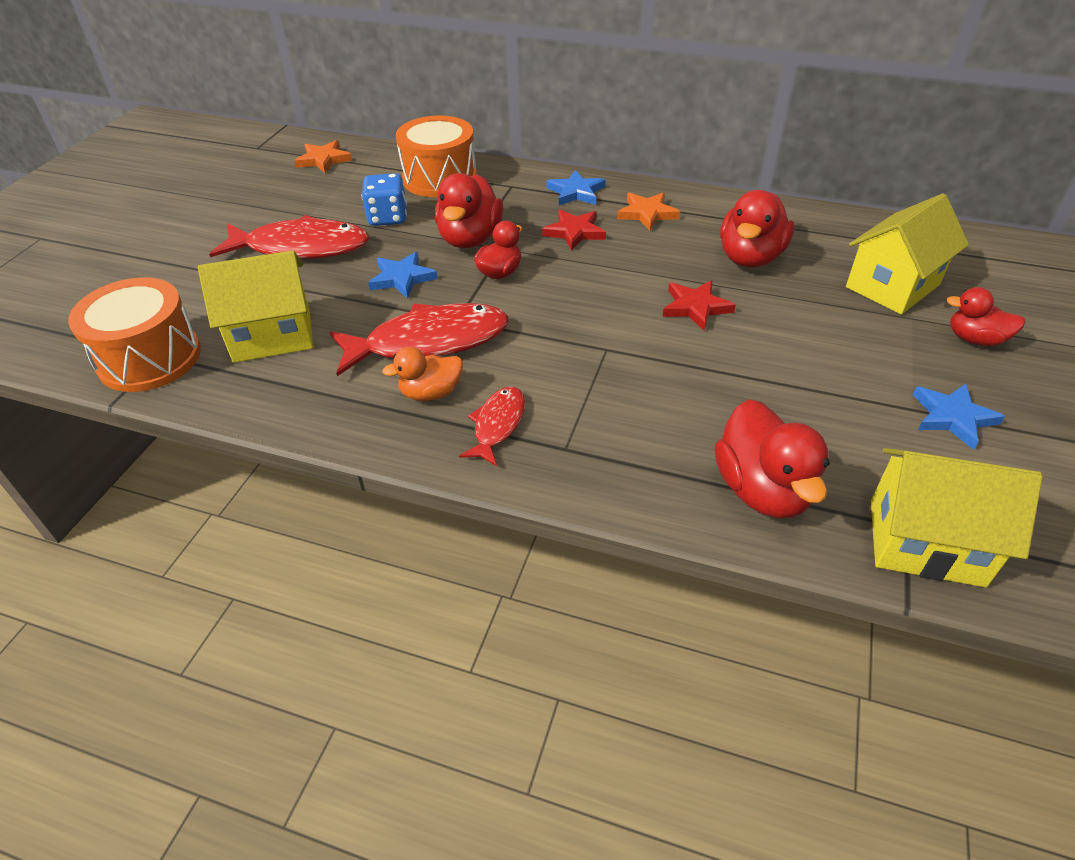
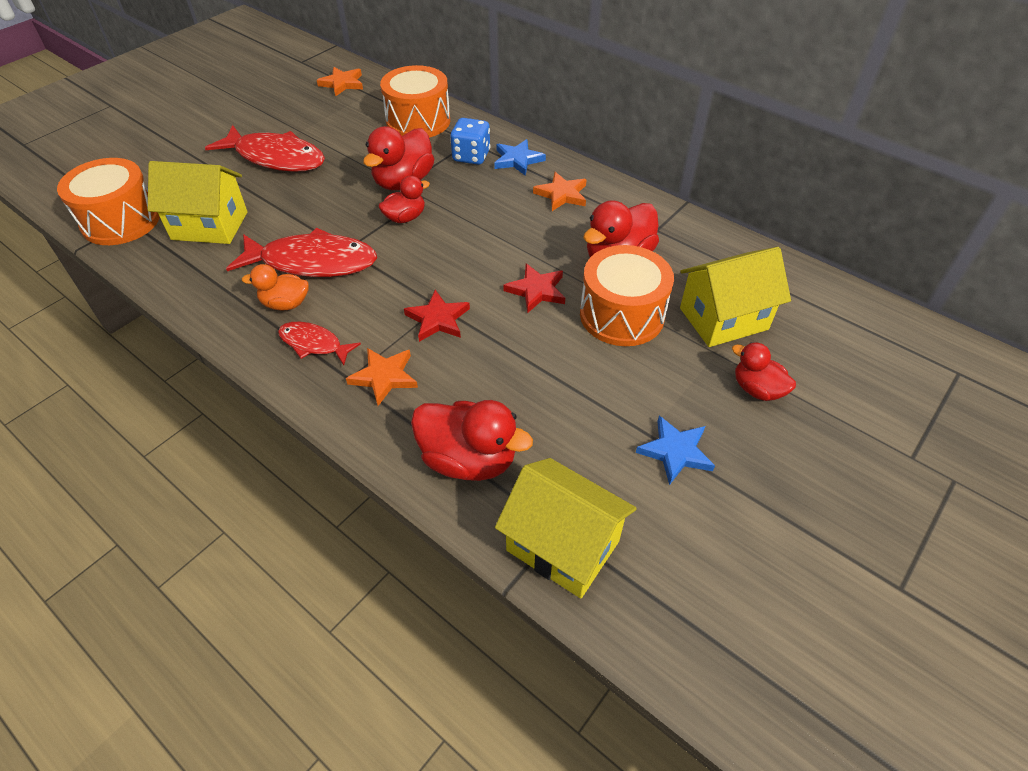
camera: 20 degrees right, 5 degrees up
blue dice [362,173,407,226] -> blue dice moved to [450,118,491,165]
blue star [368,252,438,299] -> none
red fish [459,387,525,466] -> red fish turned 105 degrees counterclockwise [278,322,361,365]
red star [542,209,606,251] -> red star moved to [404,290,470,342]
red duck [715,399,830,518] -> red duck turned 75 degrees counterclockwise [411,400,533,481]
none -> orange star [346,348,418,406]
none -> orange drum [580,245,674,346]

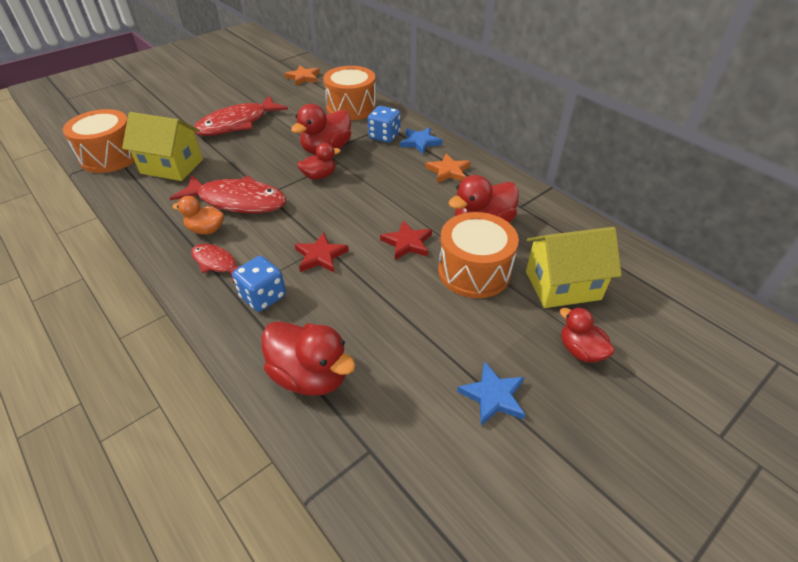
camera: 10 degrees right, 5 degrees down
red fish [205,125,325,172] -> red fish turned 105 degrees clockwise [194,95,288,136]
orange star [346,348,418,406] -> blue dice [232,256,286,312]
yellow house [495,458,637,598] -> none

